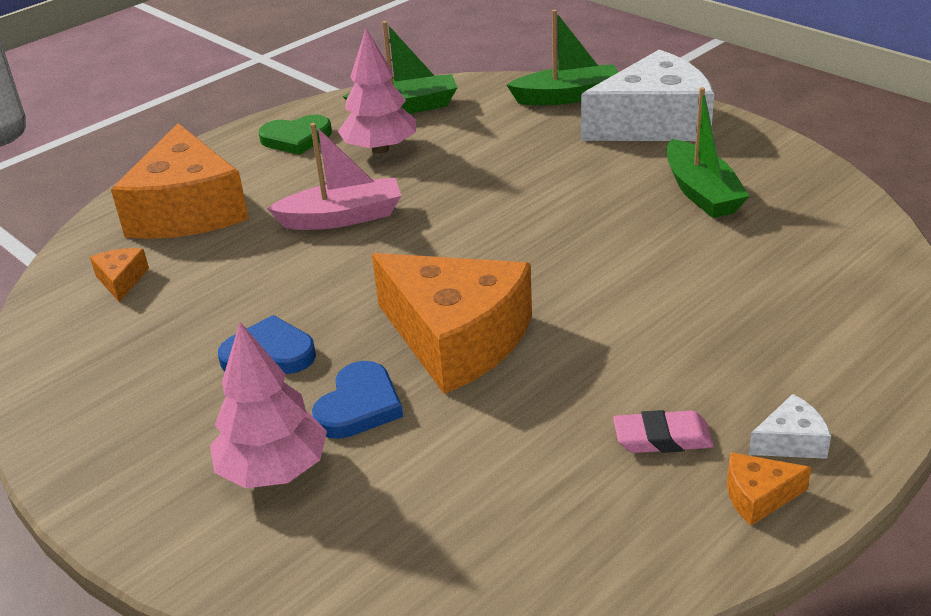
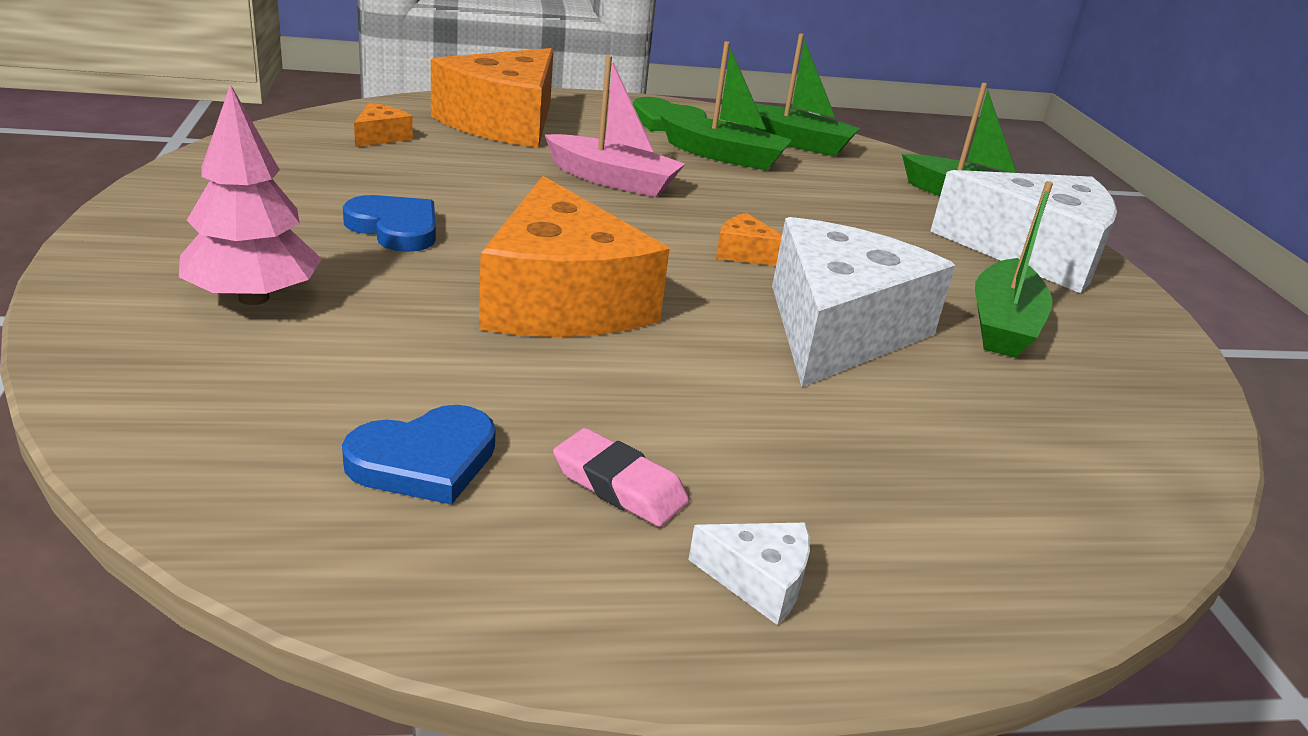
camera: 30 degrees right, 5 degrees down
blue heart [312,361,403,439] -> blue heart moved to [342,405,496,505]
pink tree [338,28,416,154] -> green boat [660,41,792,171]
orange cheese [727,452,812,526] -> orange cheese moved to [716,213,782,266]
none -> white cheese [772,217,955,387]

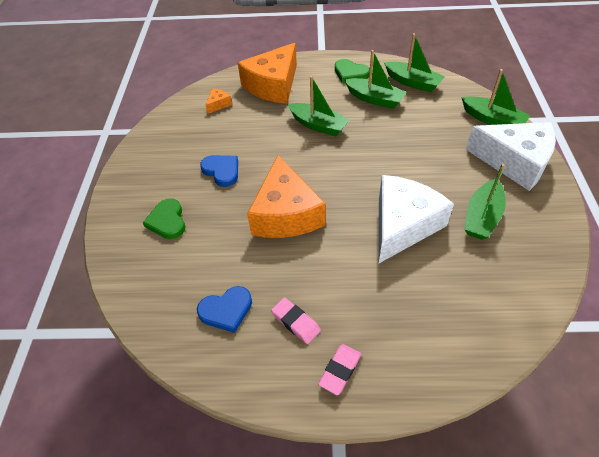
camera: 15 degrees right, 20 degrees up
pink tree [179,84,322,305] -> green heart [143,198,185,239]
pink boat [544,55,685,197] -> green boat [288,76,350,136]
white cheese [688,523,810,625] -> pink eraser [318,344,361,395]
orange cheese [716,213,782,266] -> none

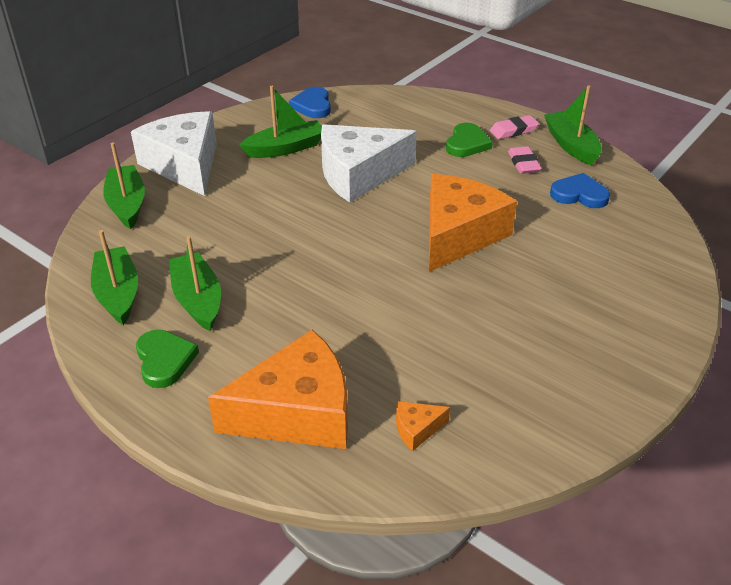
camera: 145 degrees left, 10 degrees down
green heart [143,198,185,239] -> green heart moved to [446,122,493,157]
blue heart [200,155,238,187] -> blue heart moved to [289,87,331,118]
green boat [288,76,350,136] -> green boat moved to [544,85,602,165]

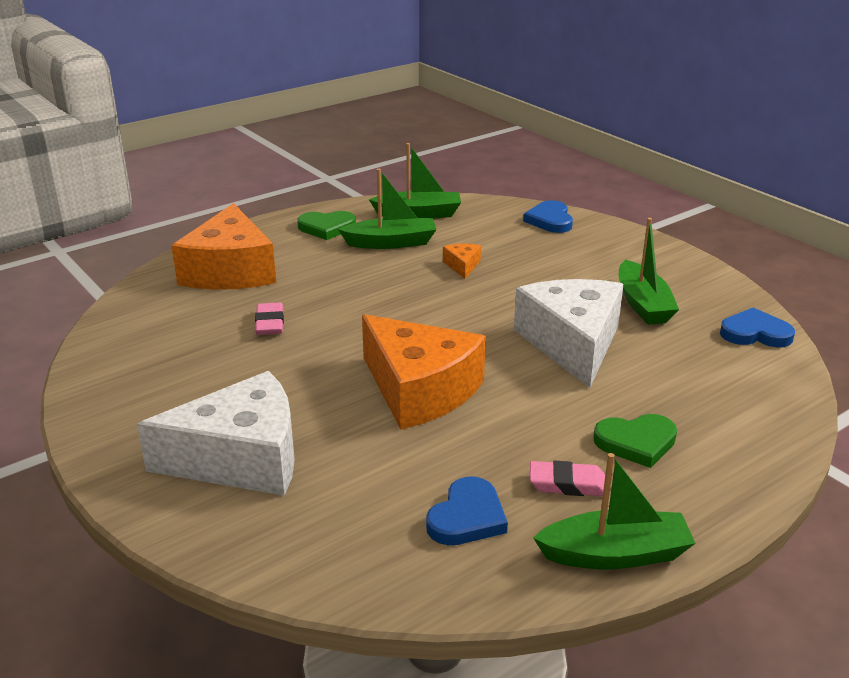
camera: 105 degrees right, 10 degrees down
green boat [103,143,145,229] -> blue heart [523,200,573,233]
white cheese [131,111,217,196] -> white cheese moved to [137,371,295,496]
orange cheese [396,401,450,451] -> orange cheese moved to [443,244,481,279]
green heart [446,122,493,157] -> green heart turned 45 degrees counterclockwise [593,414,677,468]
pink eraser [490,115,539,139] -> pink eraser moved to [255,302,284,335]

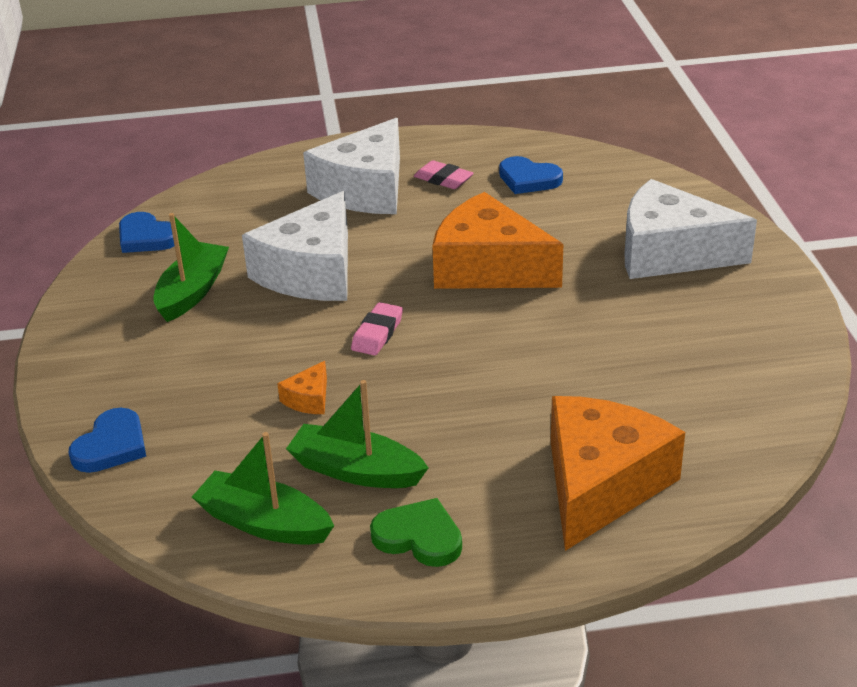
camera: 150 degrees left, 5 degrees up
pink eraser [255,302,284,335] -> pink eraser moved to [351,302,403,356]
orange cheese [362,314,486,430] -> orange cheese turned 45 degrees counterclockwise [432,192,563,289]
blue heart [426,477,508,545] -> blue heart turned 120 degrees counterclockwise [499,156,563,194]
green boat [533,453,696,569] -> none
green heart [593,414,677,468] -> white cheese [303,118,400,214]

